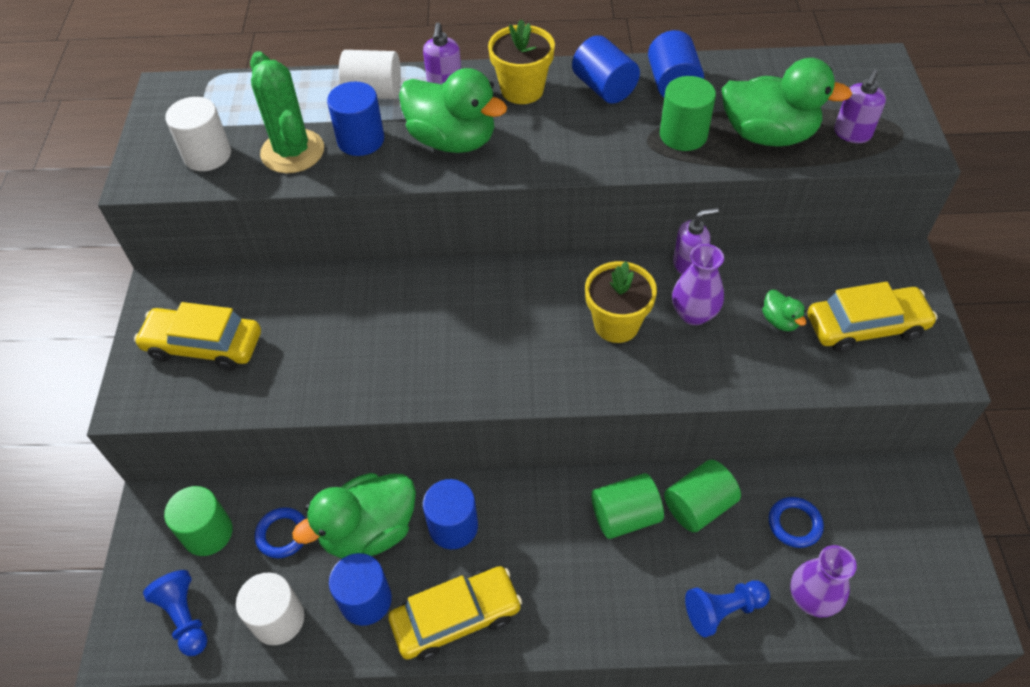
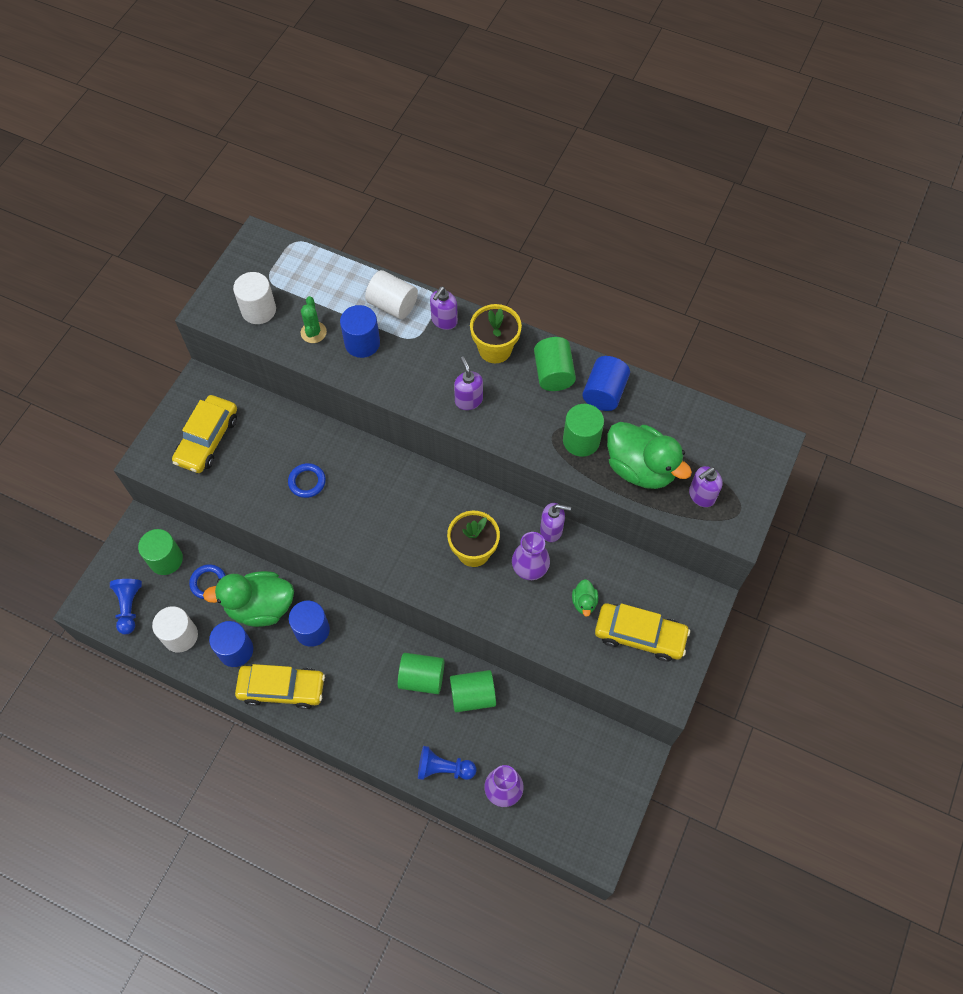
camera: 25 degrees right, 10 degrees up
yellow car [134,302,261,371] -> yellow car turned 105 degrees counterclockwise [172,395,237,473]
green cactus [250,51,324,173] -> green cactus [301,296,327,343], size x0.55
green duck [399,68,507,153] -> none
blue cylinder [572,35,640,103] -> green cylinder [534,337,576,391]
blue ring [769,497,824,548] -> blue ring moved to [288,463,326,498]
none -> purple soap dispenser [454,357,483,410]

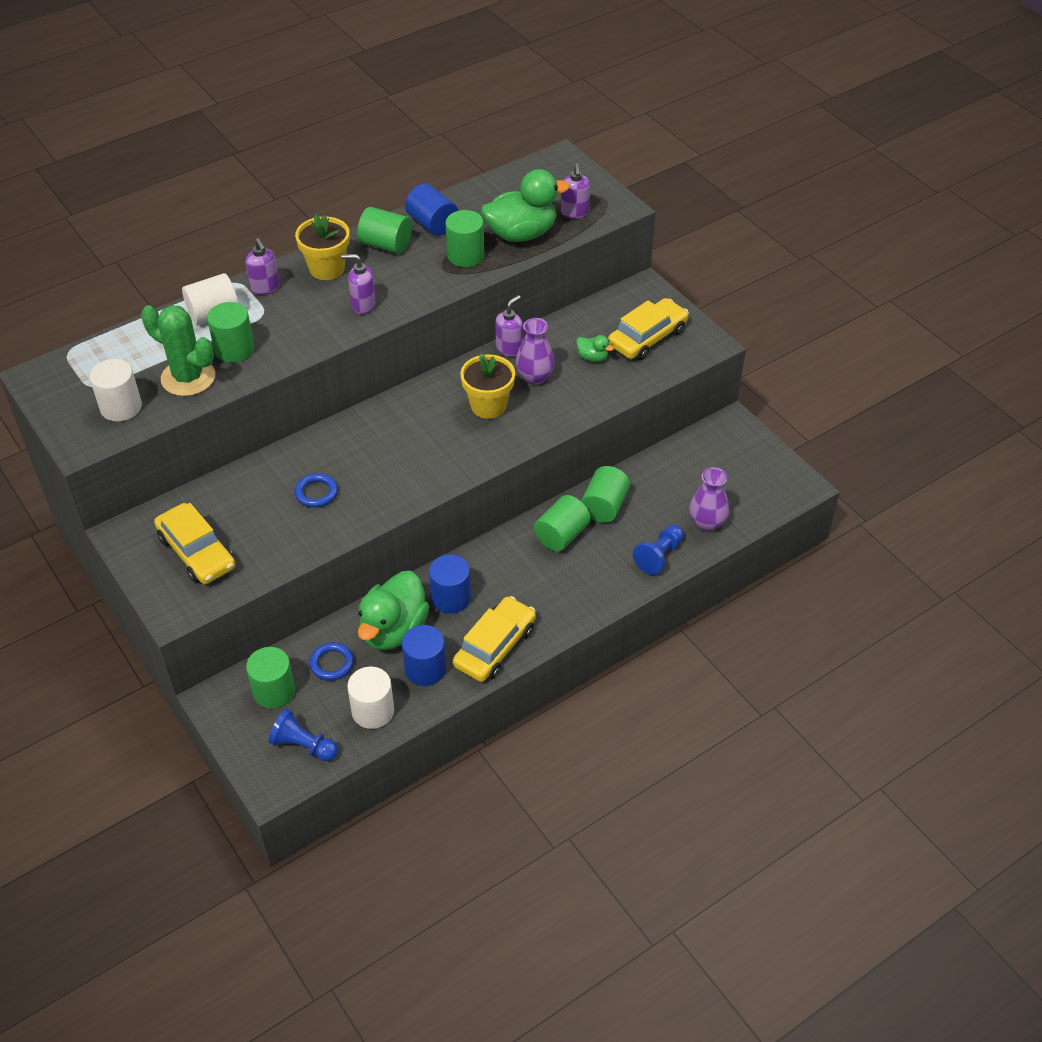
camera: 60 degrees left, 15 degrees down
green cactus [301,296,327,343] -> green cactus [141,305,215,396], size x1.81
blue cylinder [340,305,380,358] -> green cylinder [207,302,255,362]

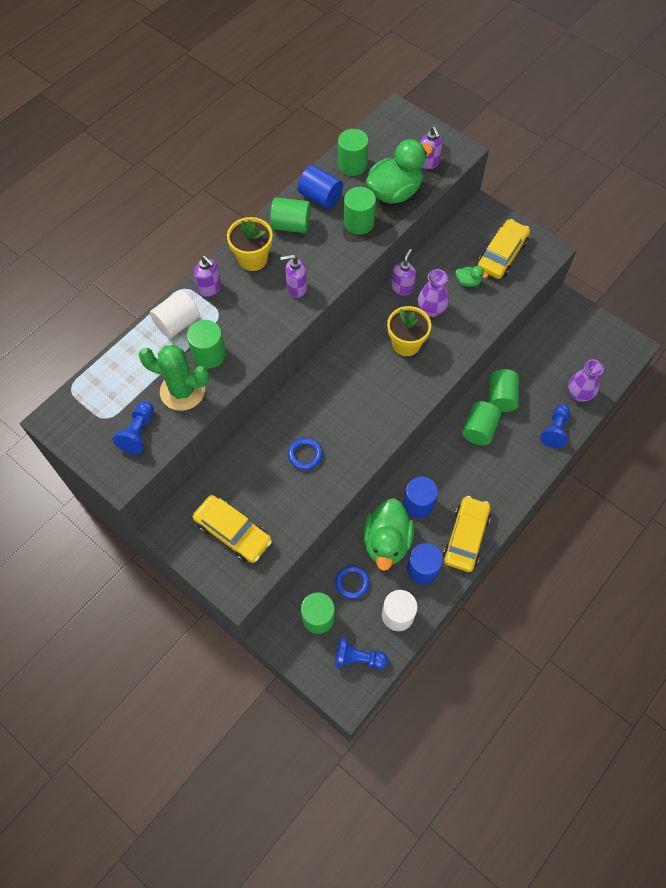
camera: 15 degrees left, 15 degrees up
white cylinder [89,359,142,421] -> blue pawn [113,401,154,454]
none -> green cylinder [338,129,369,176]

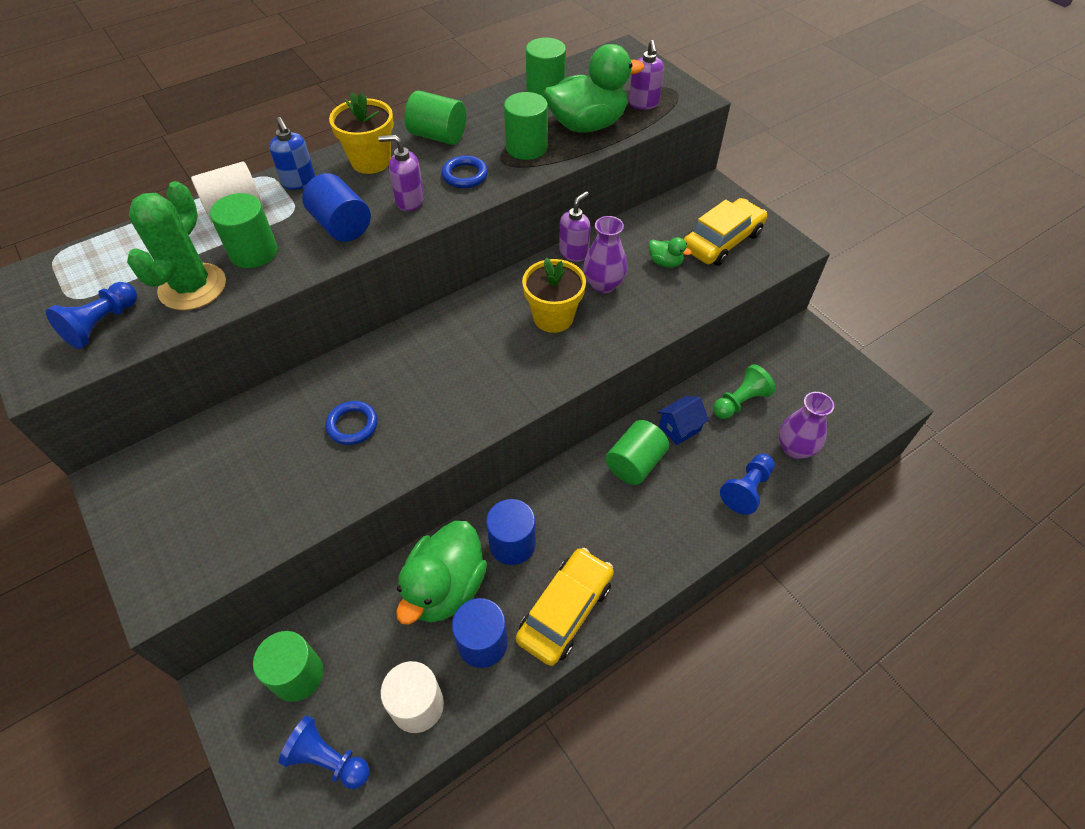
camera: 15 degrees right, 10 degrees down
green cactus [138,345,209,411] -> green cactus turned 75 degrees clockwise [127,181,226,310]
yellow car [193,495,272,563] -> none
purple soap dispenser [194,256,221,297] -> blue soap dispenser [269,117,315,190]
blue cylinder [298,165,343,209] -> blue cylinder moved to [302,173,371,242]
blue ring [335,565,370,599] -> blue ring moved to [442,155,488,188]
green cylinder [488,369,519,412] -> blue house [658,396,709,445]
none -> green pawn [713,364,776,419]

